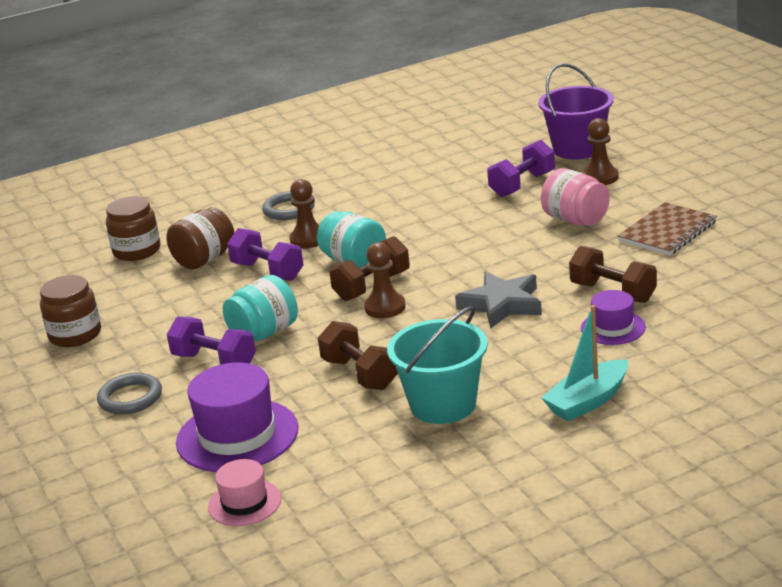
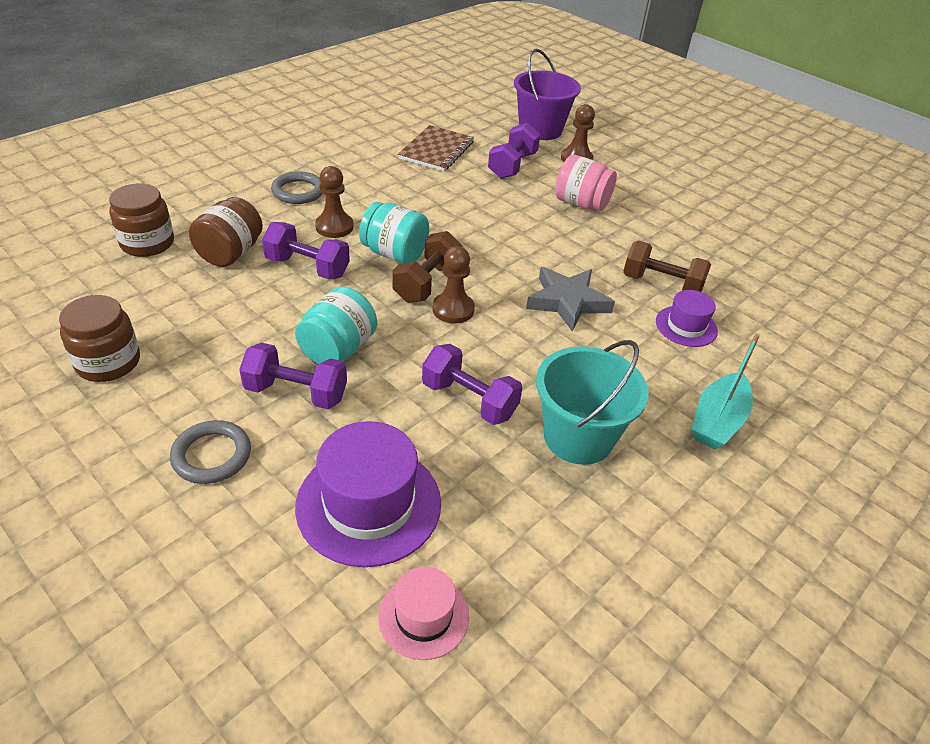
camera: 25 degrees left, 15 degrees up
brown dumbbell [318,321,398,390] -> purple dumbbell [422,344,523,425]
brown notebook [617,202,717,255] -> brown notebook moved to [398,125,474,171]

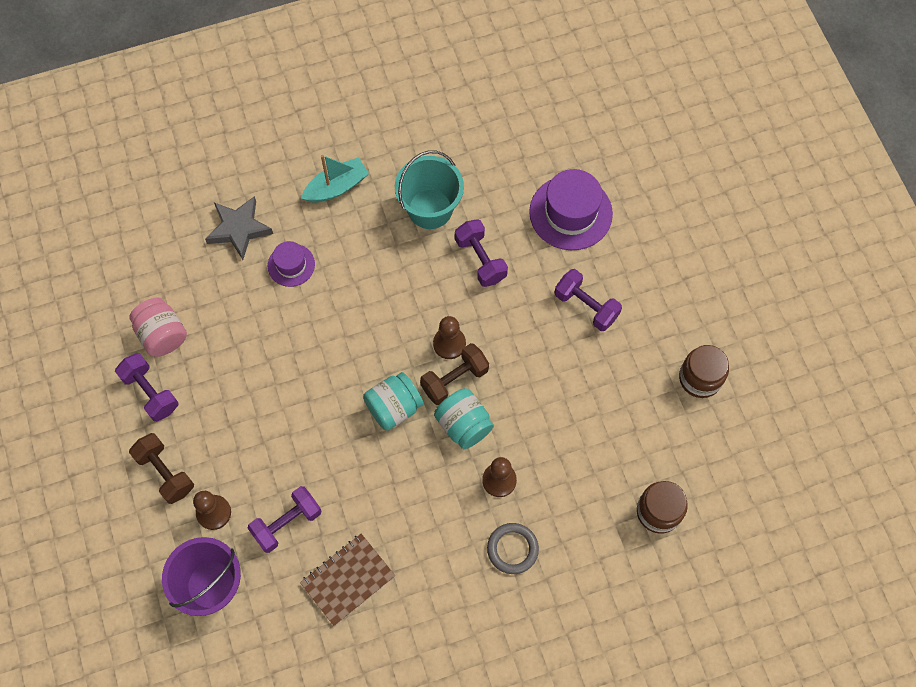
camera: 150 degrees left, 25 degrees up
grey ring [170,420,251,484] -> none
brown jar [189,197,263,267] -> none
purple dumbbell [262,222,350,279] -> purple dumbbell moved to [115,353,178,422]
turquoise jar [295,287,377,364] -> turquoise jar moved to [363,372,423,431]
pink hat [378,567,469,660] -> none
grey star [526,267,615,332] -> grey star moved to [205,196,273,260]
pink jar [555,155,617,211] -> pink jar moved to [129,298,187,357]
brown dumbbell [623,241,711,292] -> brown dumbbell moved to [129,433,194,504]

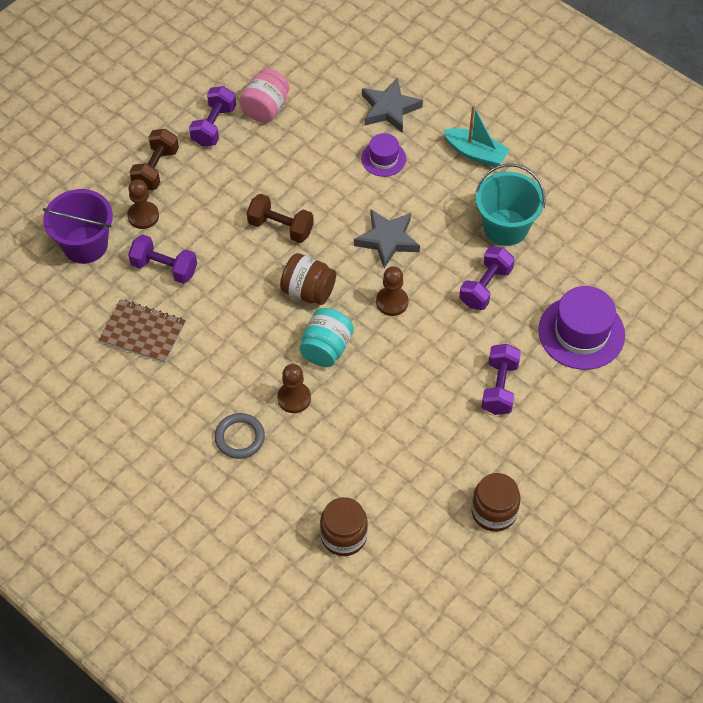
camera: 60 degrees right, 10 degrees down
turquoise jar [363,372,423,431] -> brown jar [280,253,336,305]
brown dumbbell [420,343,489,405] -> brown dumbbell moved to [247,194,314,243]
none -> grey star [354,210,420,268]

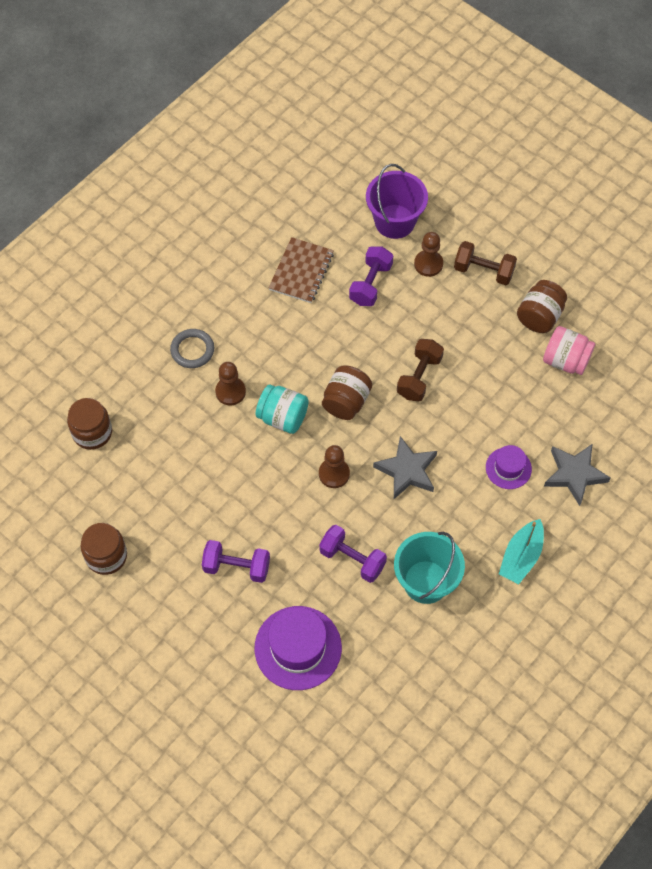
camera: 90 degrees right, 5 degrees up
purple dumbbell [189,86,236,147] -> brown jar [517,280,567,333]

